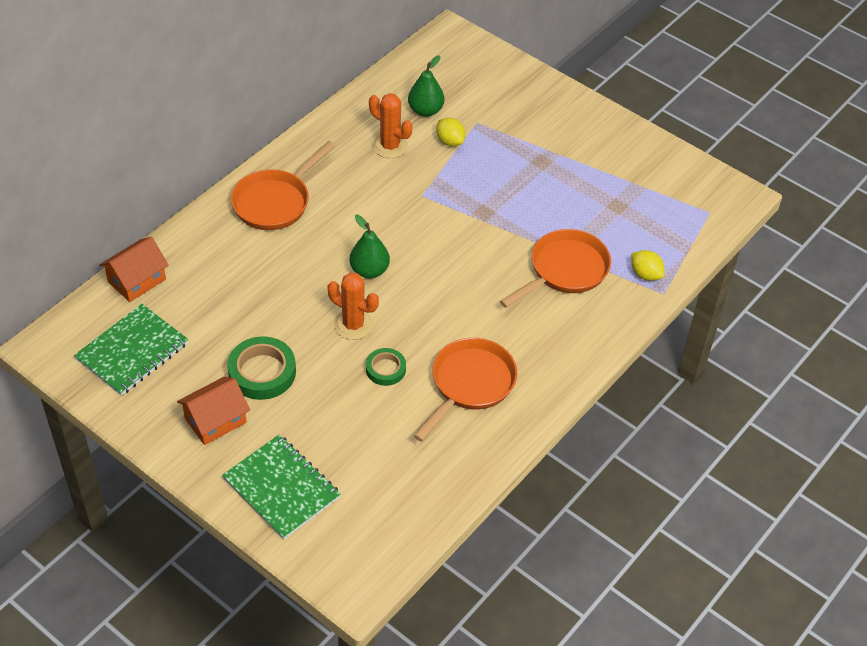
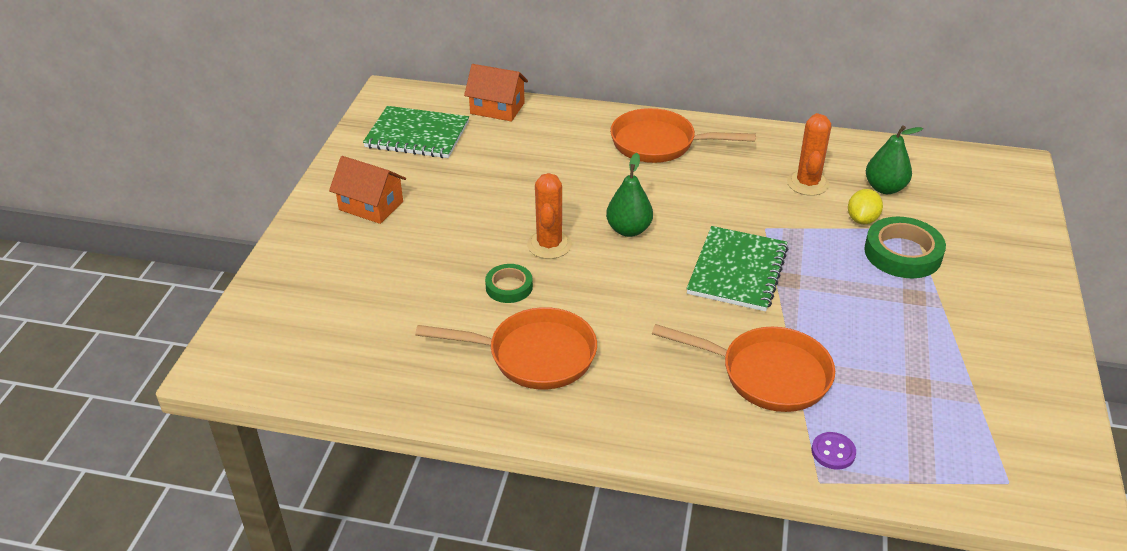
camera: 65 degrees right, 10 degrees down
green notebook [222,434,341,540] -> green notebook moved to [686,226,788,312]
green tape [227,337,296,400] -> green tape moved to [864,217,946,278]
yellow lemon [631,250,665,281] -> purple button [812,432,856,470]

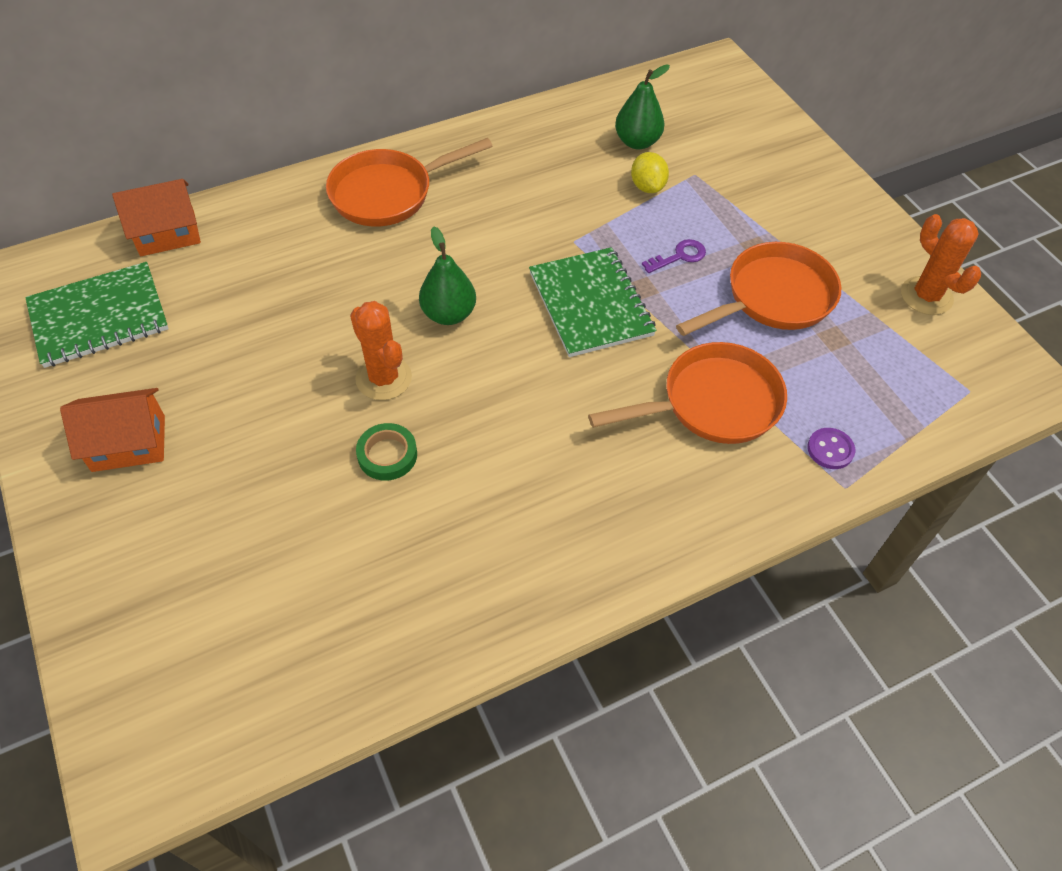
camera: 40 degrees left, 15 degrees up
orange pan [415,307,597,390] -> orange pan moved to [676,242,842,336]
orange cactus [787,113,831,196] -> orange cactus moved to [901,214,981,315]
green tape [864,217,946,278] -> none
none -> purple key [642,239,706,273]

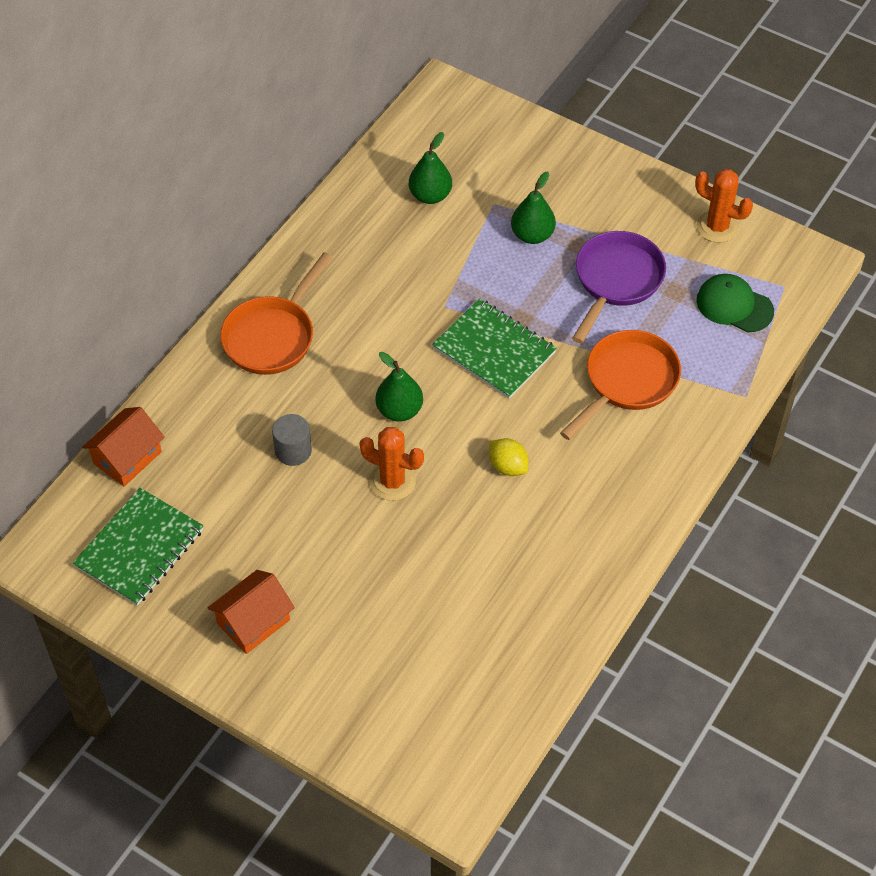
camera: 30 degrees left, 0 degrees up
green tape [356,423,417,481] -> none
yellow lemon [631,152,669,193] -> yellow lemon moved to [489,438,529,476]
purple key [642,239,706,273] -> none
orange pan [676,242,842,336] -> purple pan [572,231,666,343]
purple button [807,428,855,469] -> none
none -> grey cylinder [272,414,312,466]
none -> green pear [511,172,556,244]
none -> green cap [697,274,774,332]

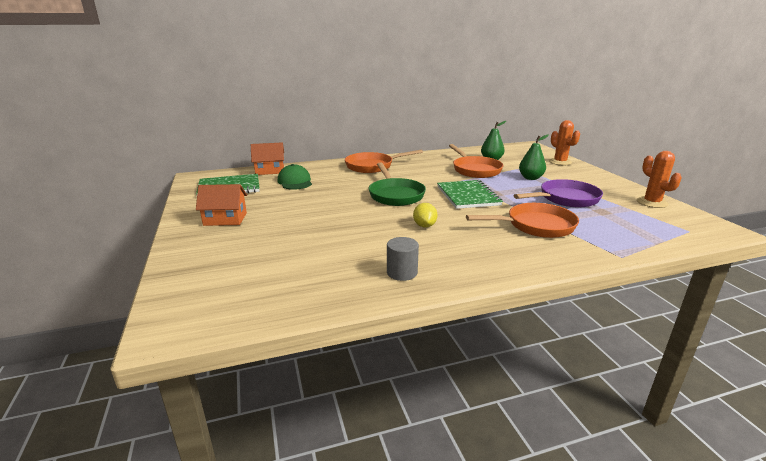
camera: 40 degrees right, 30 degrees down
grey cylinder [272,414,312,466] -> grey cylinder moved to [387,237,419,281]
orange cactus [359,427,424,501] -> orange cactus moved to [549,120,580,165]
green pear [375,352,423,421] -> green pan [369,163,426,206]
green cap [697,274,774,332] -> green cap moved to [278,164,312,190]
none -> orange pan [449,144,503,178]

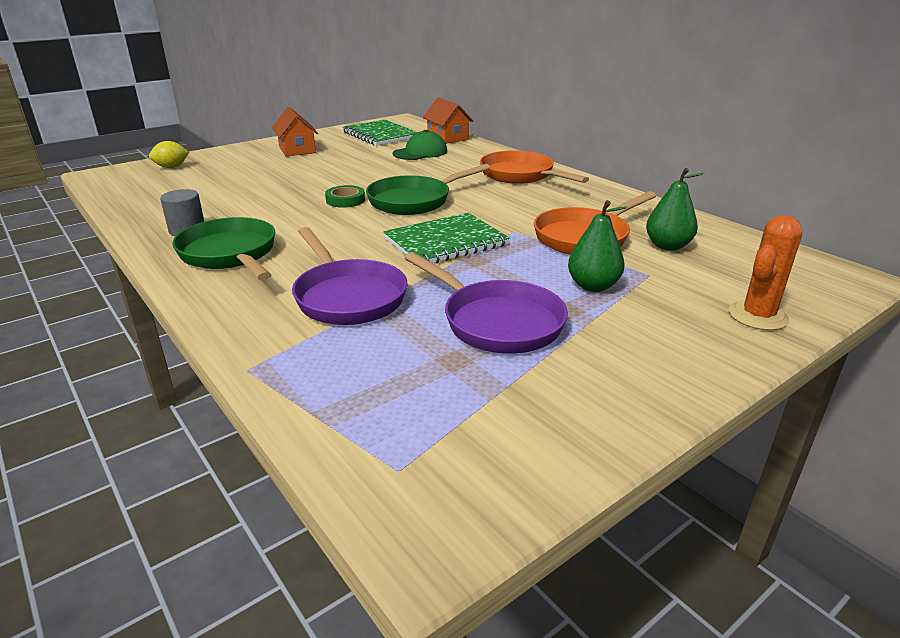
camera: 70 degrees right, 5 degrees up
yellow lemon [413,203,437,228] -> yellow lemon moved to [149,141,189,168]
orange pan [466,203,579,238] -> purple pan [292,227,408,325]
orange cactus [637,151,682,208] -> none
none -> green pan [172,217,275,281]
none -> green tape [325,185,365,208]

